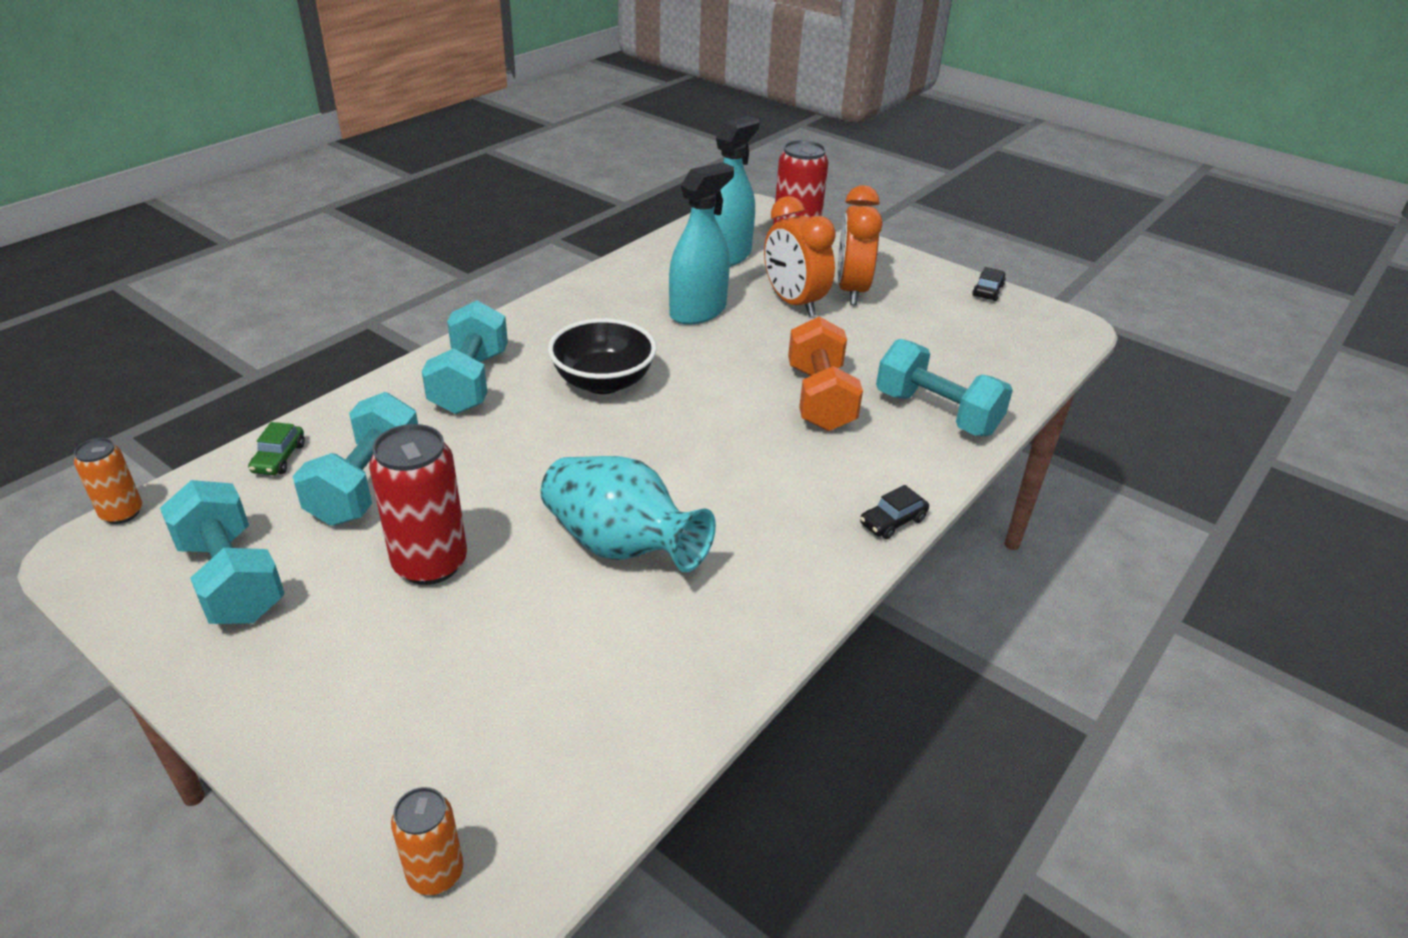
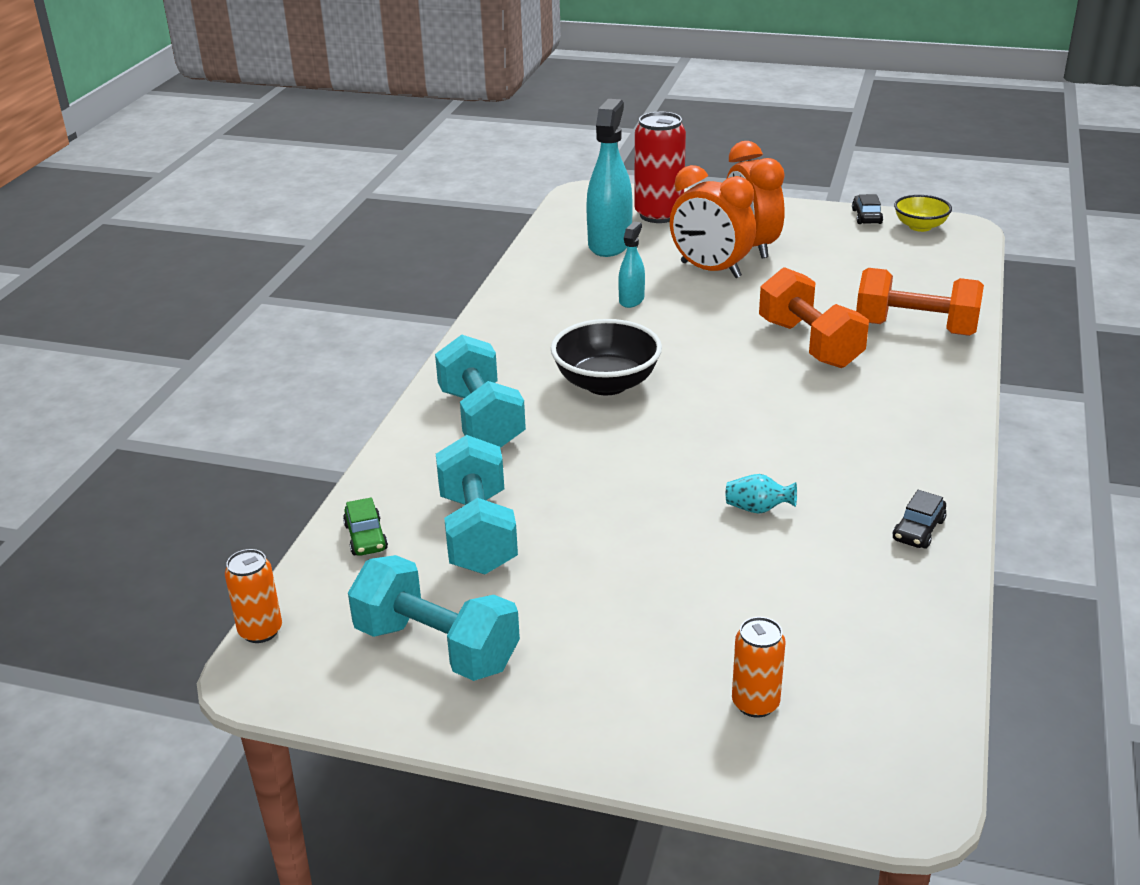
camera: 20 degrees left, 5 degrees down
red can [369,424,467,585] -> none
orange can [391,787,463,895] -> orange can moved to [732,617,786,718]
turquoise vase [541,456,716,572] -> turquoise vase [726,474,797,514], size x0.40
turquoise spray bottle [669,162,734,325] -> turquoise spray bottle [618,222,645,308], size x0.52
black car [860,485,929,539] -> black car moved to [893,490,946,549]
turquoise dumbbell [876,339,1013,436] -> orange dumbbell [856,268,984,336]
none -> yellow bowl [894,195,952,232]

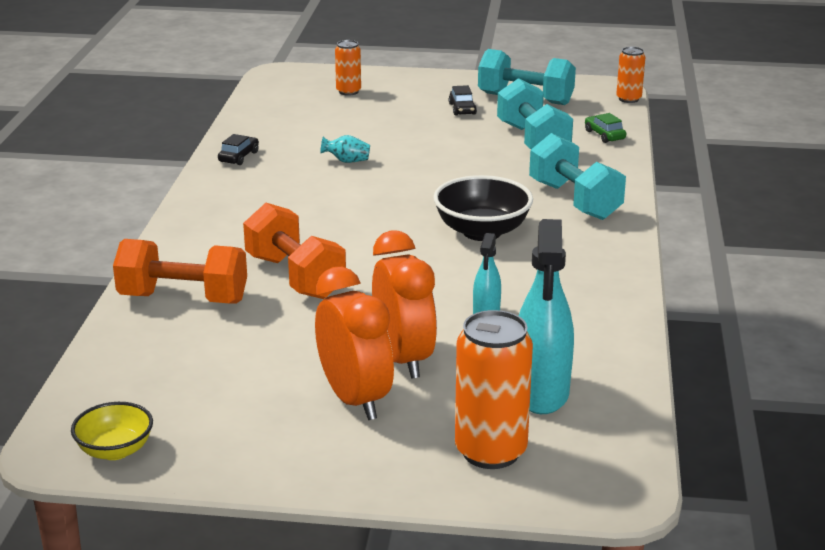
camera: 170 degrees right, 5 degrees down
red can [635,112,686,223] -> orange can [455,310,533,469]
orange clock [670,165,756,278] -> orange clock turned 45 degrees clockwise [372,230,437,379]
black car [852,194,883,224] -> black car moved to [449,85,477,116]

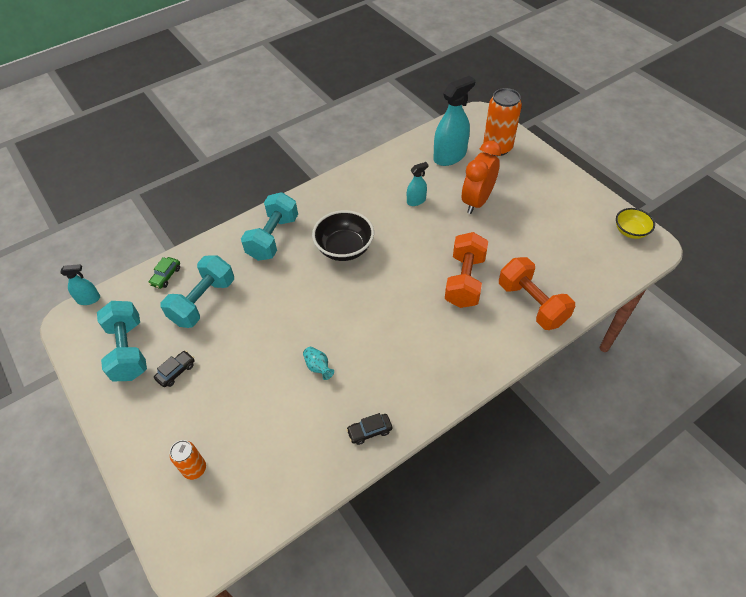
camera: 130 degrees left, 25 degrees up
orange clock [315,267,394,420] -> none
orange can [616,47,645,103] -> turquoise spray bottle [60,264,100,305]

